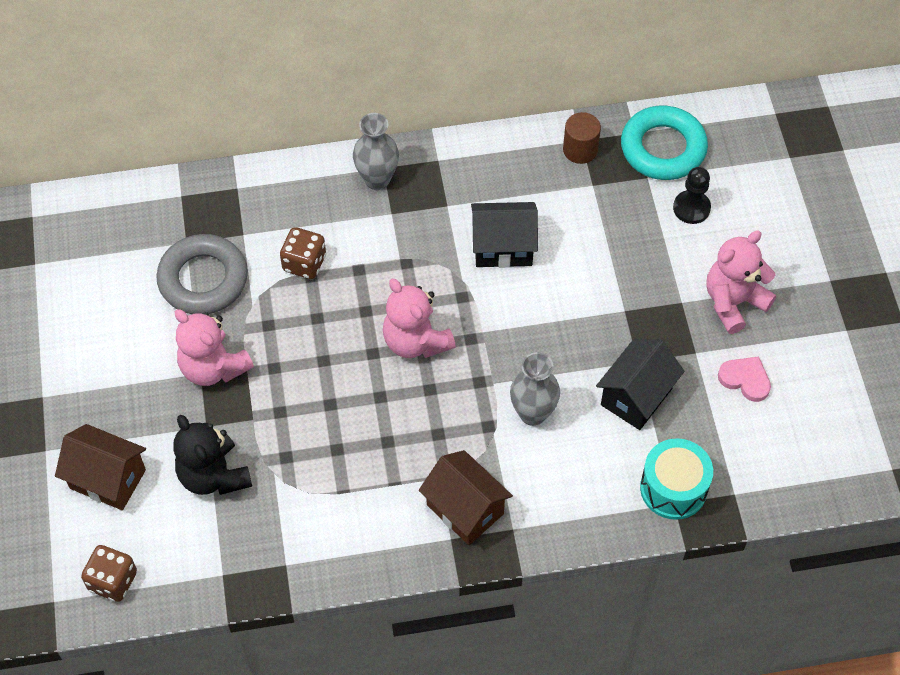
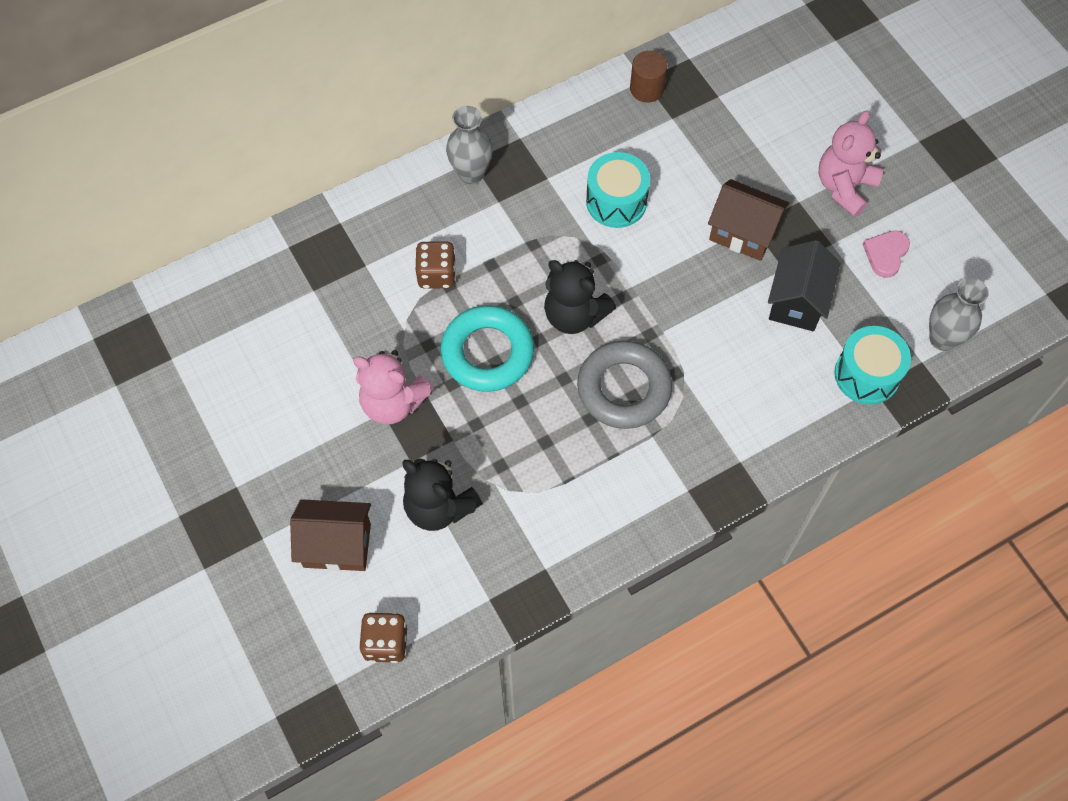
camera: 20 degrees left, 5 degrees up
grey ring [156,234,248,314] -> grey ring moved to [577,341,672,429]
pink teddy bear [383,278,456,358] -> black teddy bear [544,260,616,334]
brown house [419,450,513,545] -> brown house moved to [708,179,789,261]
black house [471,202,538,268] -> turquoise drum [586,152,650,228]
grey vase [510,352,560,426] -> grey vase moved to [929,278,989,351]
turquoise ring [621,106,708,180] -> turquoise ring moved to [440,305,534,392]
black pawn [673,167,711,224] -> none
pink heart [718,356,771,402] -> pink heart turned 75 degrees counterclockwise [863,231,910,278]

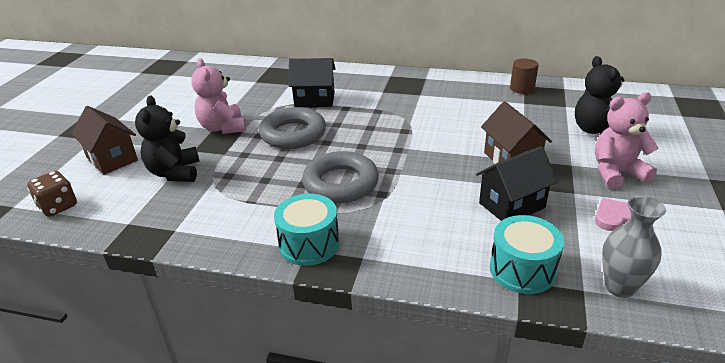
camera: 45 degrees right, 30 degrees down
brown dice [415,241,456,289] -> black house [289,58,336,107]
turquoise ring [440,305,534,392] -> grey ring [259,107,326,149]
grey vase [446,106,493,184] -> none
black teddy bear [544,260,616,334] -> black teddy bear moved to [575,56,624,135]
turquoise drum [586,152,650,228] -> turquoise drum moved to [274,194,339,266]

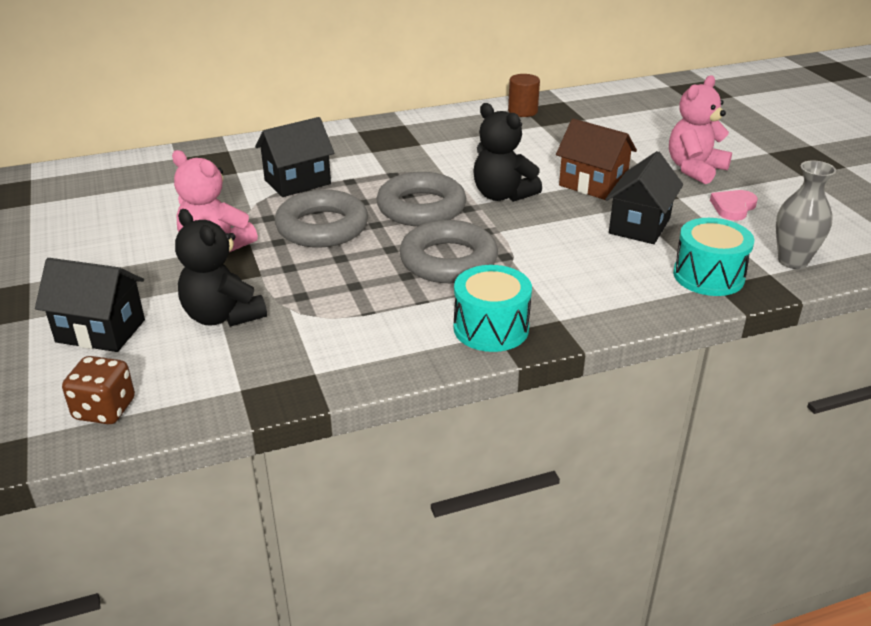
camera: 35 degrees left, 0 degrees up
brown house [71,106,138,175] -> black house [35,258,145,352]
black teddy bear [575,56,624,135] -> black teddy bear moved to [473,103,542,202]
none -> grey ring [376,172,466,226]

